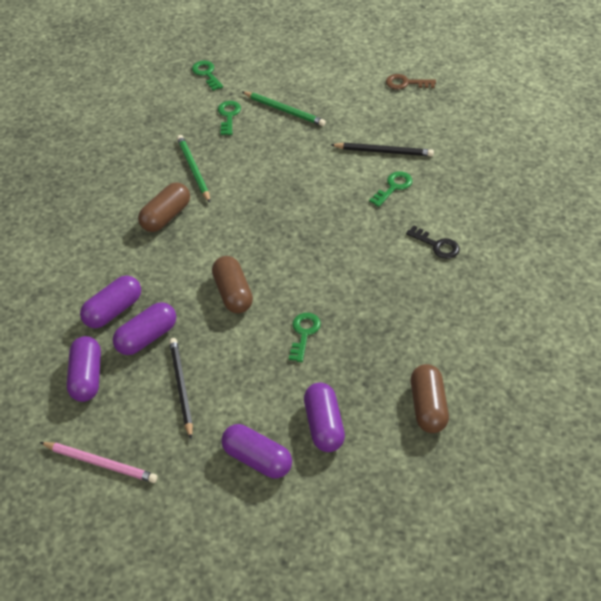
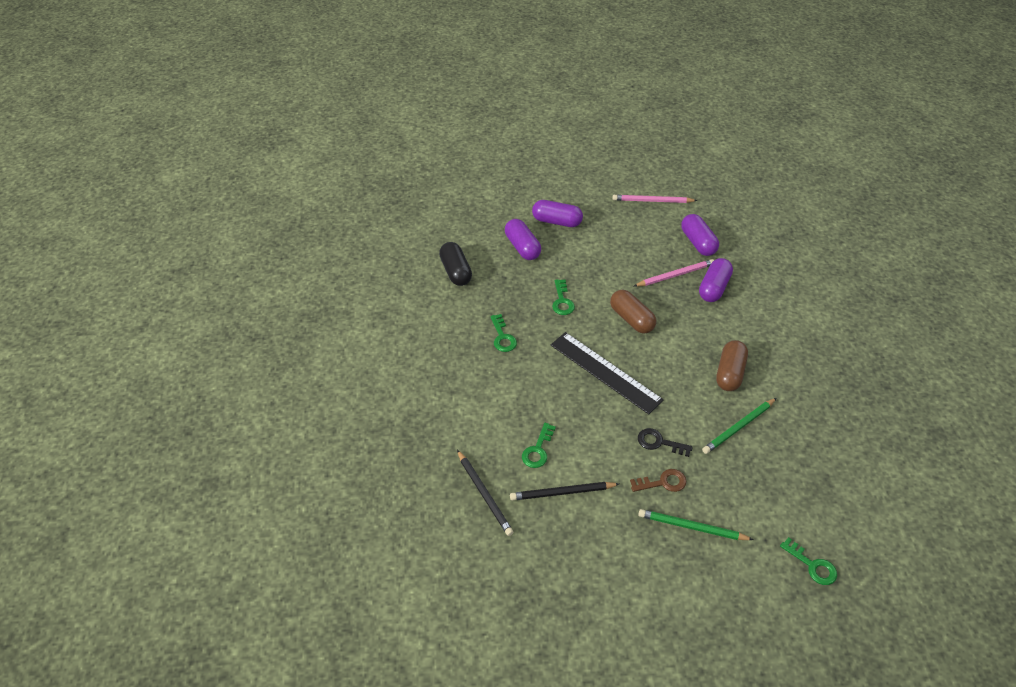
camera: 160 degrees right, 0 degrees up
purple capsule [113,302,176,355] -> pink pencil [634,259,714,287]
black pencil [169,338,193,439] -> black pencil moved to [457,450,514,536]
green pencil [177,135,210,203] -> green pencil turned 90 degrees clockwise [702,398,776,454]
green key [218,101,241,135] -> green key moved to [490,314,517,352]
brown key [386,74,436,89] -> brown key moved to [630,469,687,492]
black key [406,225,460,259] -> black key moved to [638,428,693,457]
brown capsule [411,364,449,433] -> black capsule [439,242,472,286]
none -> black ruler [551,332,664,414]

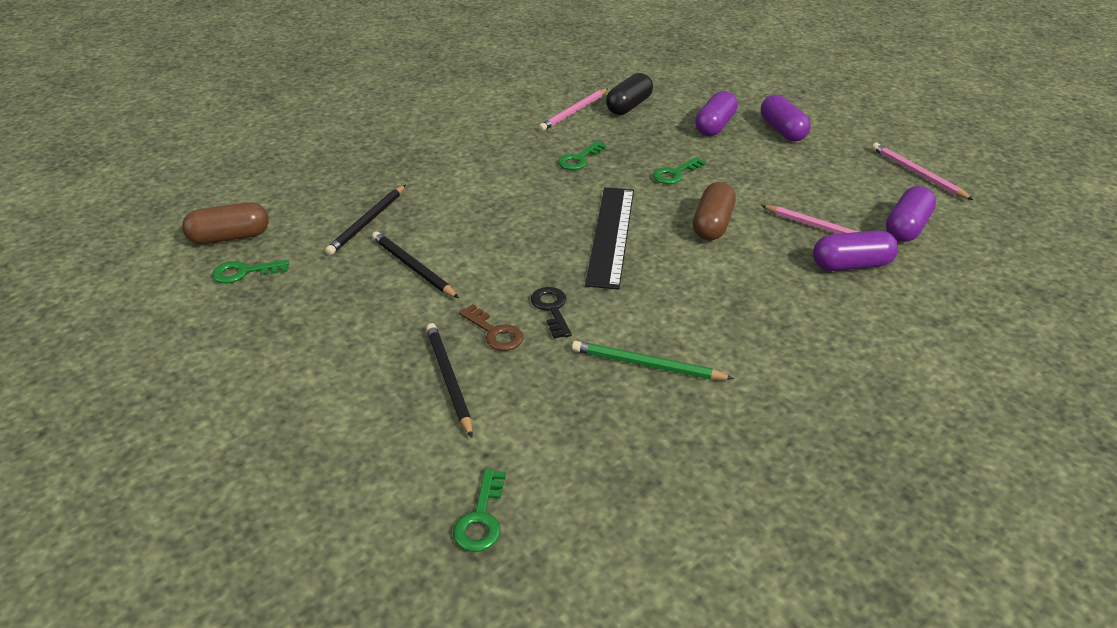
camera: 55 degrees right, 10 degrees down
green key [522,423,556,468] -> green key moved to [212,260,289,283]
green pencil [638,509,754,540] -> black pencil [426,323,473,438]
brown capsule [716,340,748,391] -> brown capsule moved to [182,202,269,244]
none -> pink pencil [539,89,608,131]

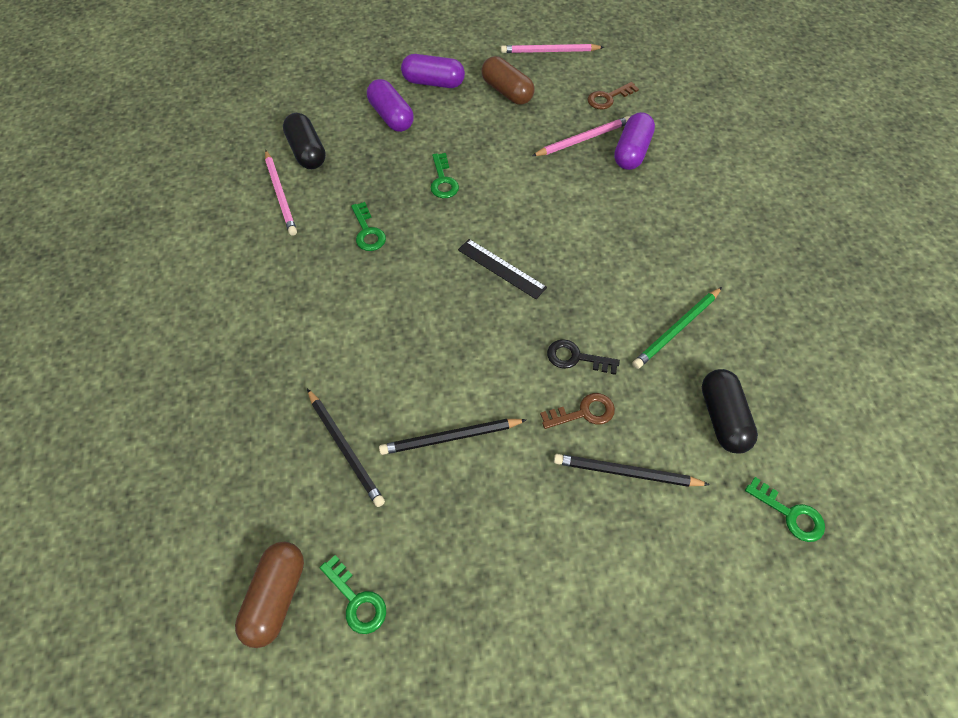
camera: 60 degrees left, 20 degrees up
green key [212,260,289,283] -> green key turned 60 degrees counterclockwise [319,555,386,634]
black ruler [585,187,634,290] -> black ruler [458,239,547,299], size x0.60
brown capsule [693,182,736,240] -> brown capsule moved to [482,56,534,105]
purple capsule [886,186,936,242] -> brown key [587,82,639,110]
none -> black capsule [702,369,758,454]

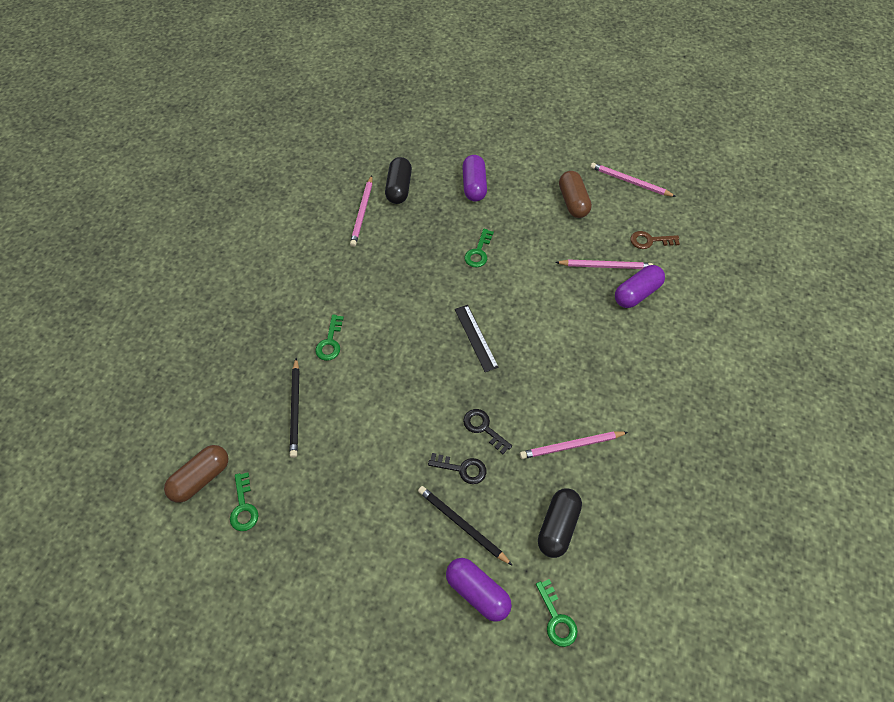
camera: 30 degrees right, 0 degrees up
green key [351,202,386,251] -> green key moved to [315,315,344,361]
black pencil [379,419,526,455] -> none
purple capsule [401,54,465,88] -> purple capsule moved to [446,558,512,622]
brown key [540,393,615,429] -> black key [428,453,486,484]
green pencil [633,287,722,369] -> pink pencil [520,431,628,459]

